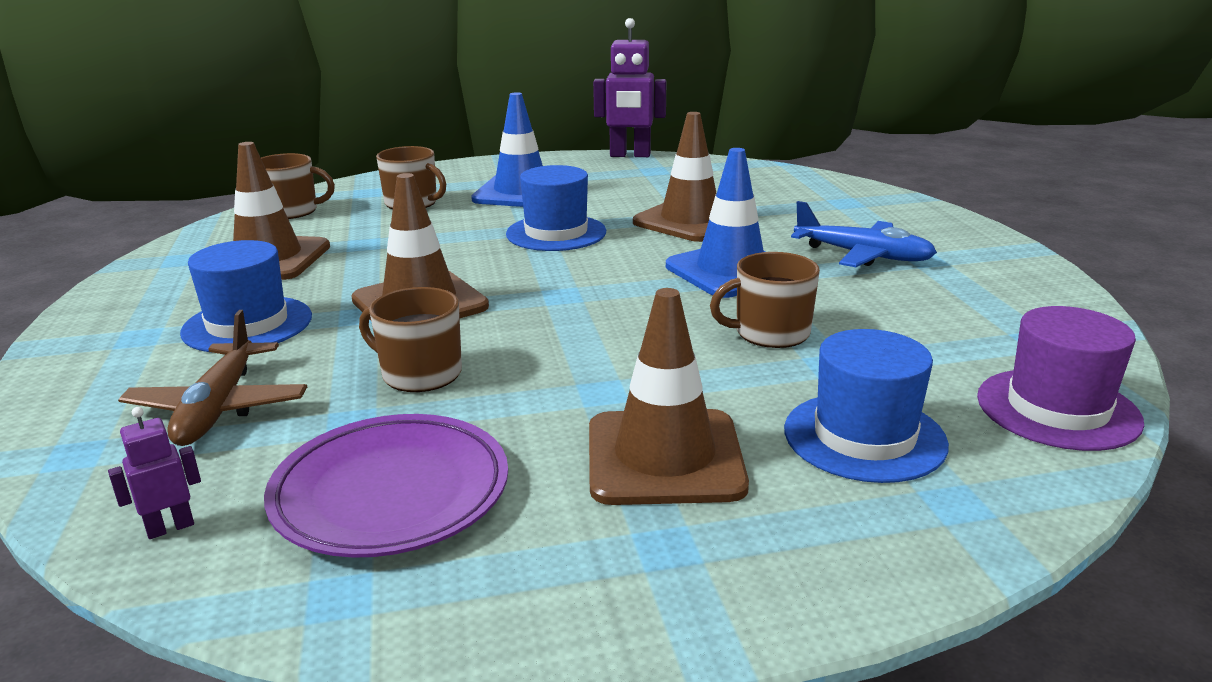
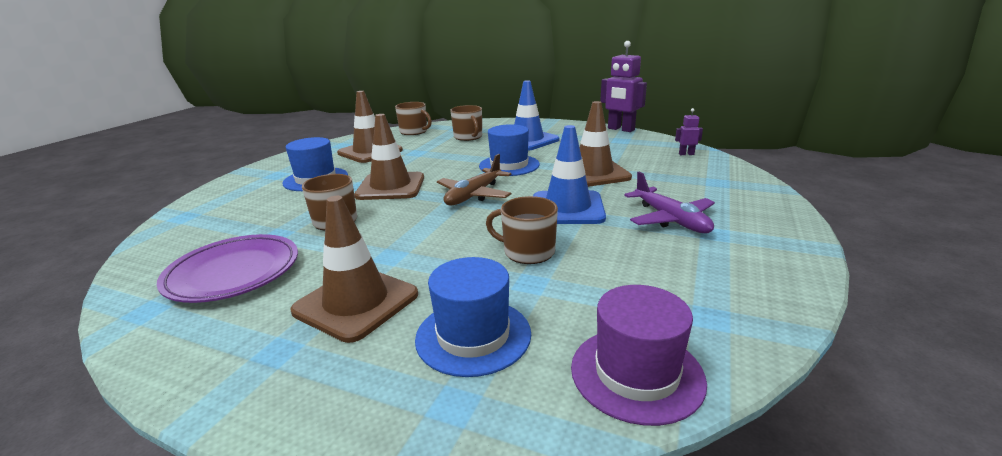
camera: 35 degrees right, 0 degrees up
purple robot [108,407,201,539] -> purple robot moved to [675,108,703,155]
brown plane [118,310,307,446] -> brown plane moved to [437,154,512,205]
blue plane [791,201,937,267] -> purple plane [624,172,715,233]

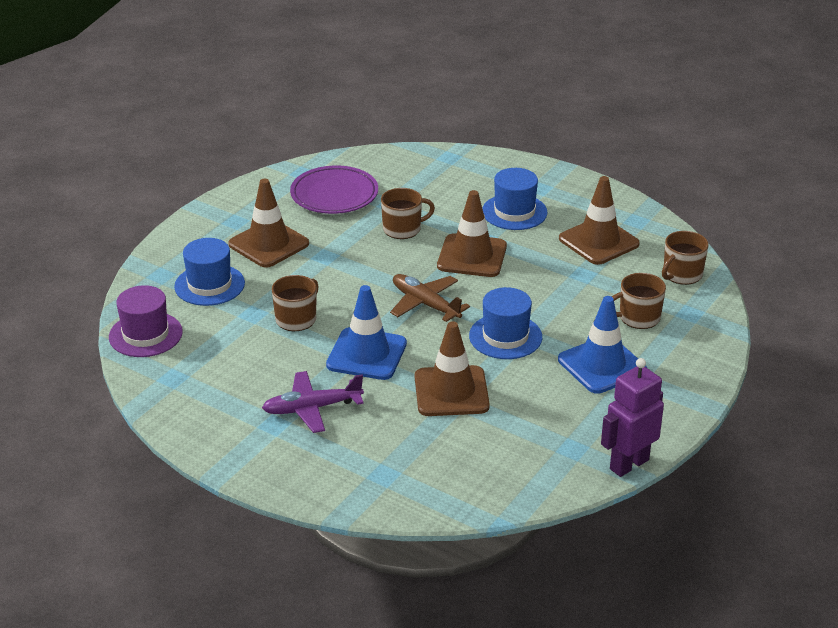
camera: 100 degrees right, 10 degrees up
purple robot [675,108,703,155] -> none

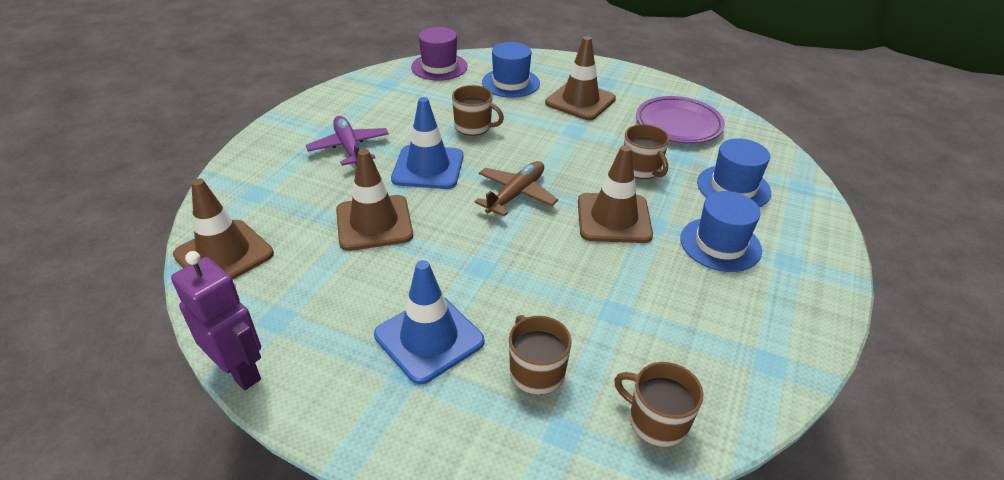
camera: 80 degrees right, 5 degrees up
blue hat [469,287,542,359] -> blue hat moved to [697,138,771,207]
brown traffic cone [559,176,640,265] -> brown traffic cone moved to [173,178,274,279]

